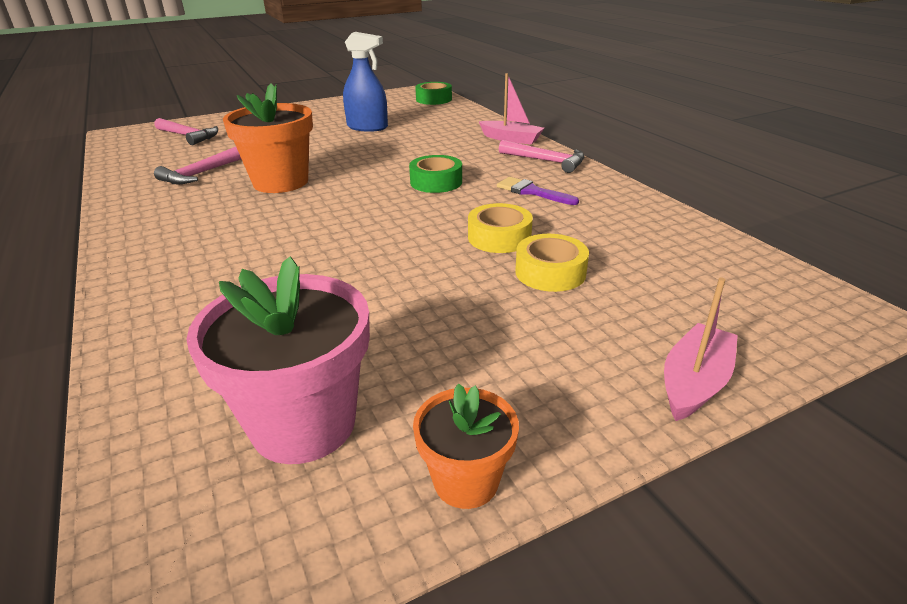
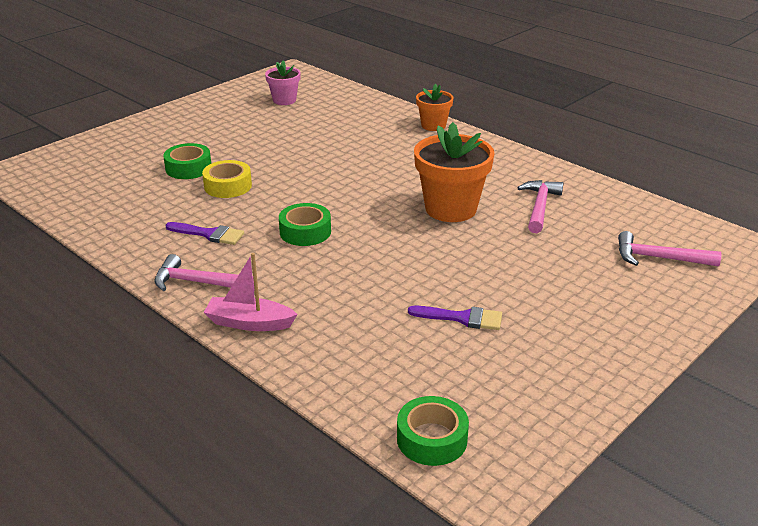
camera: 160 degrees right, 0 degrees up
pink flower pot [186,256,370,464] -> pink flower pot [265,61,301,105], size x0.56
blue spray bottle [343,32,388,132] -> purple brush [408,306,502,330]
orange flower pot [413,383,519,509] -> orange flower pot moved to [416,84,454,131]
yellow tape [515,234,589,292] -> green tape [163,143,211,179]
pink boat [664,278,738,421] -> none

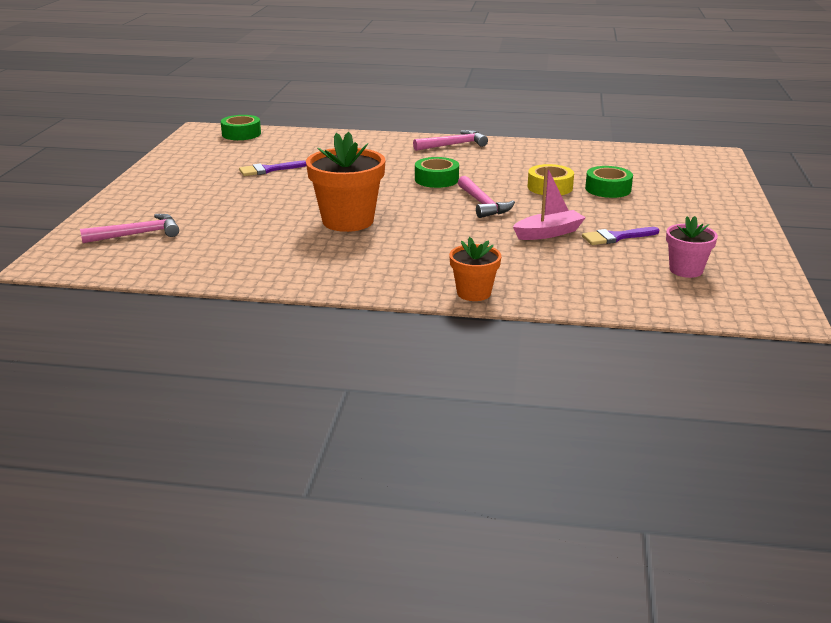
camera: 145 degrees right, 5 degrees down
purple brush [166,222,244,245] -> purple brush moved to [582,227,660,245]
pink boat [204,253,298,331] -> pink boat moved to [513,166,586,240]
pink hammer [517,180,564,233] -> pink hammer moved to [458,176,515,218]

